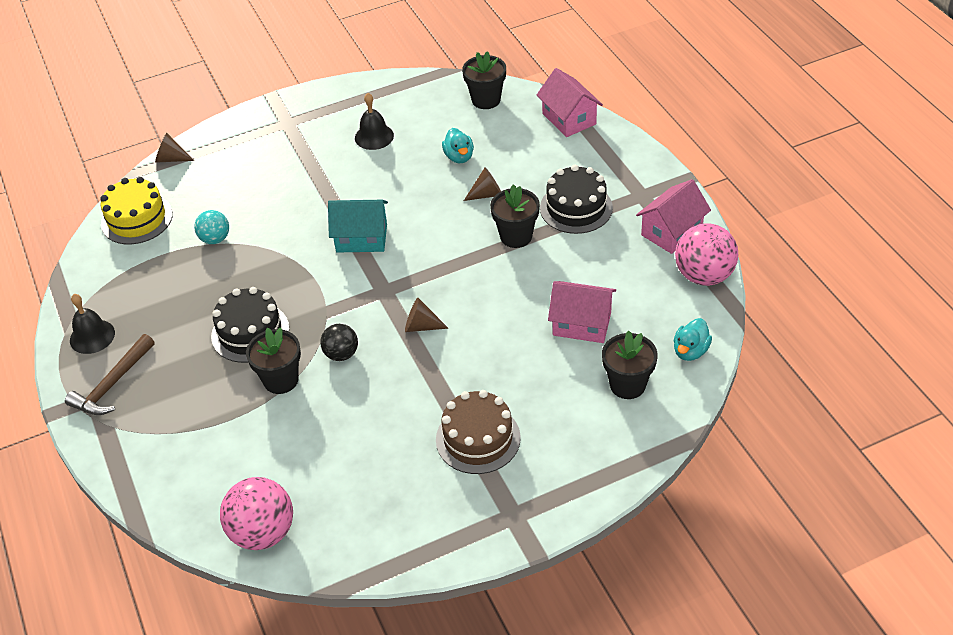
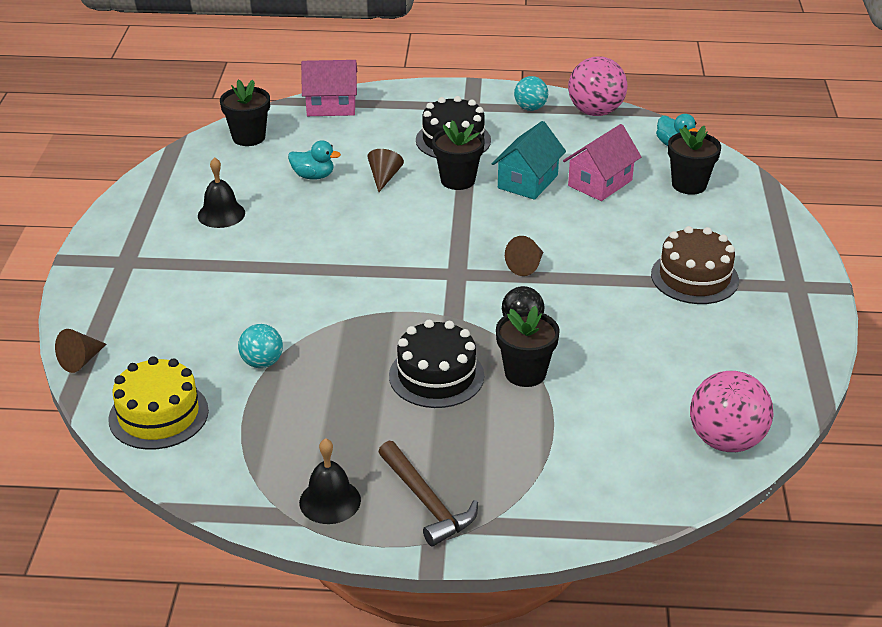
camera: 65 degrees left, 10 degrees down
turquoise house [328,200,388,252] -> turquoise house moved to [492,121,566,200]
pink house [636,179,711,254] -> turquoise ball [514,76,548,111]

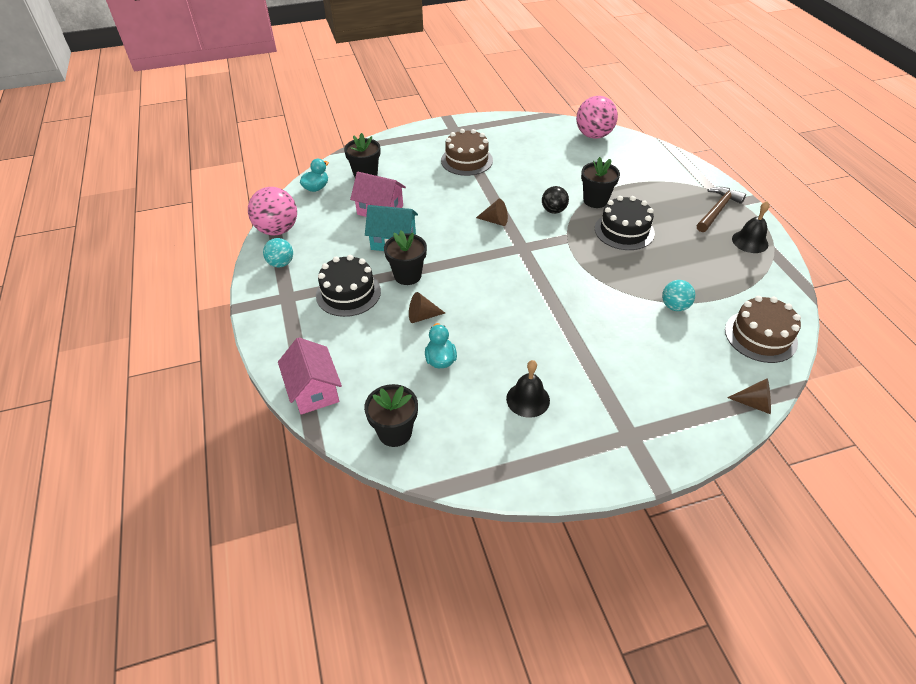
camera: 110 degrees left, 10 degrees up
yellow cake [108,356,209,450] -> brown cake [725,296,801,363]

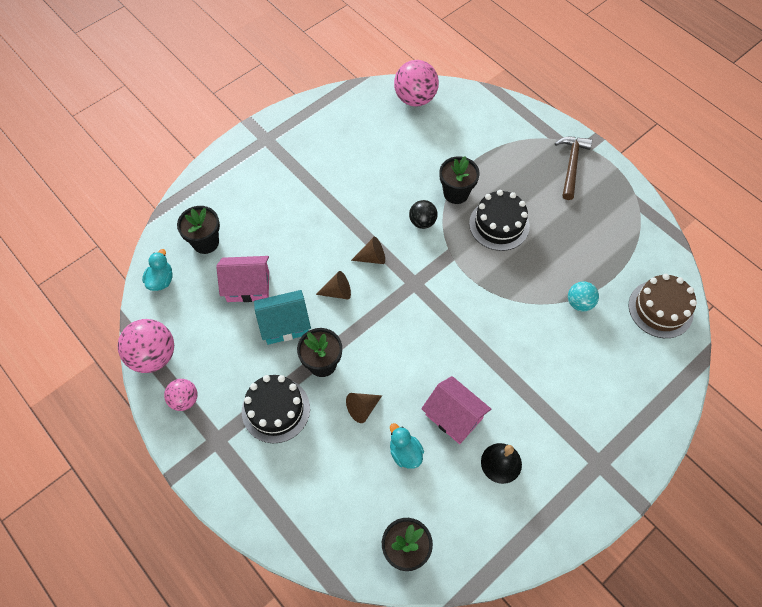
camera: 25 degrees left, 15 degrees up
turquoise ball [263,238,293,268] -> pink ball [164,379,197,411]
pink house [278,337,342,415] -> pink house moved to [421,376,491,444]
brown cake [441,129,493,176] -> none
brown cone [727,378,771,414] -> brown cone moved to [316,271,351,300]
black bell [732,201,769,253] -> none

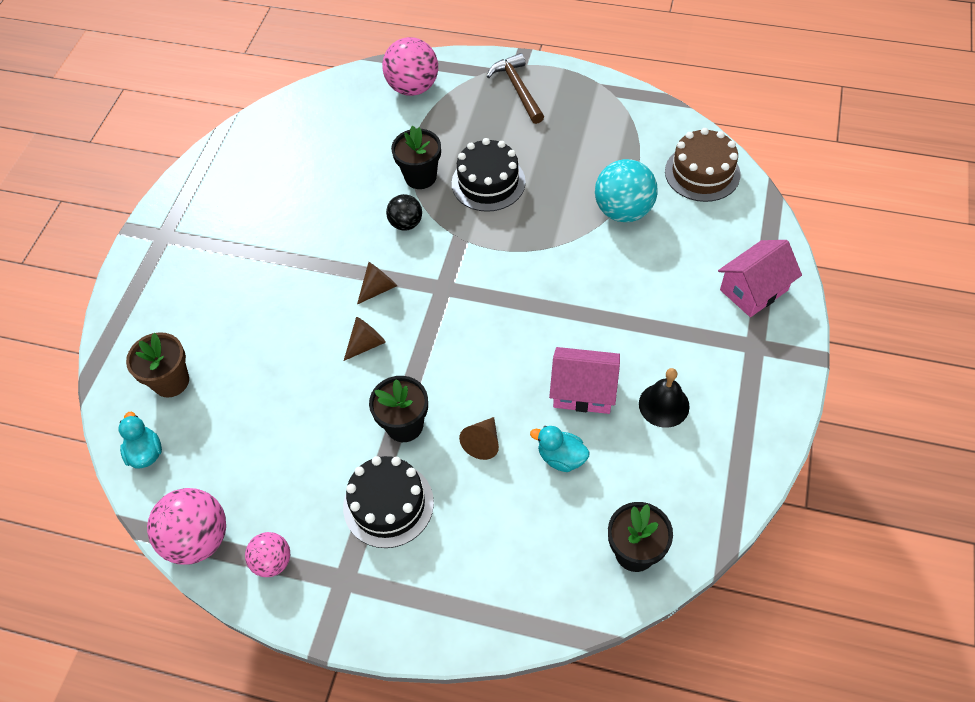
camera: 30 degrees left, 5 degrees down
black flower pot [177,206,220,254] -> brown flower pot [126,332,189,397]
pink house [216,256,269,302] -> pink house moved to [718,240,802,317]
turquoise house [254,290,311,345] -> none
pink ball [394,60,439,106] -> pink ball moved to [382,37,438,96]
turquoise ball [568,281,599,312] -> turquoise ball [595,159,658,222], size x1.71

